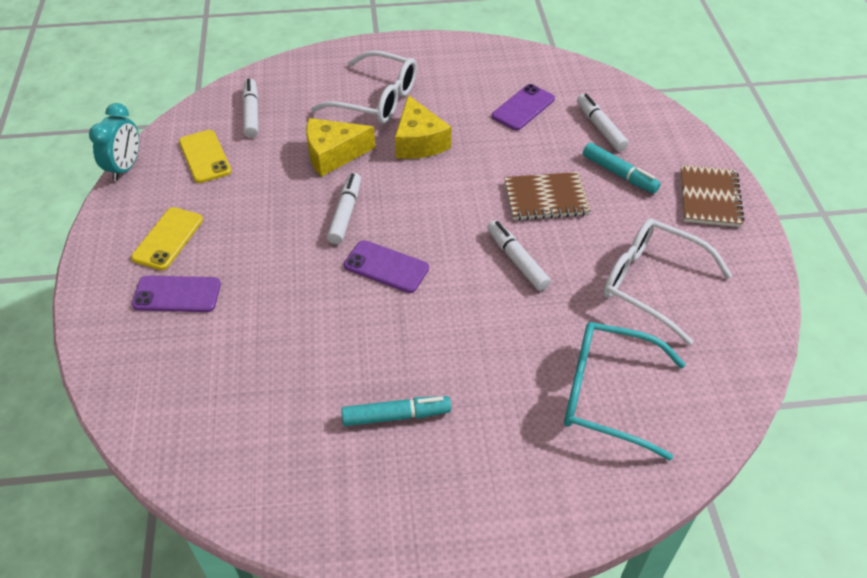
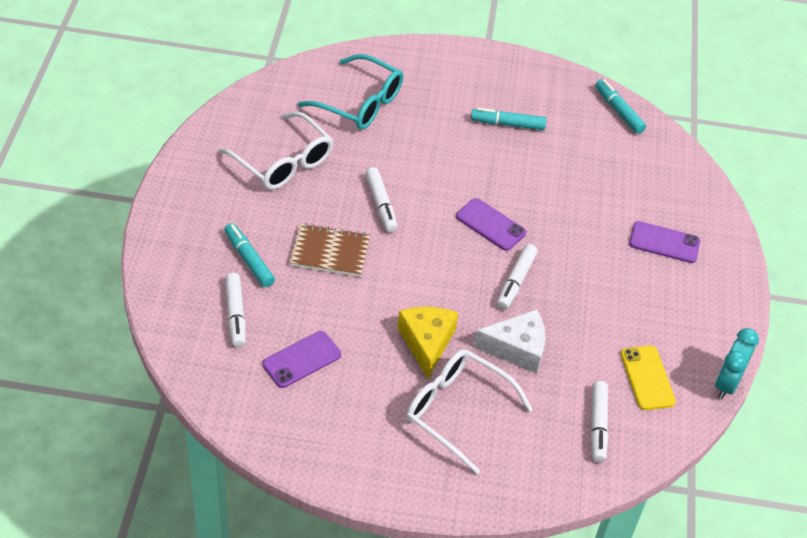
camera: 170 degrees left, 0 degrees up
yellow phone [131,207,203,270] -> none
yellow cheese [306,118,375,177] -> white cheese [473,309,546,374]
brown notebook [680,165,744,227] -> none
none -> turquoise marker [595,79,646,134]

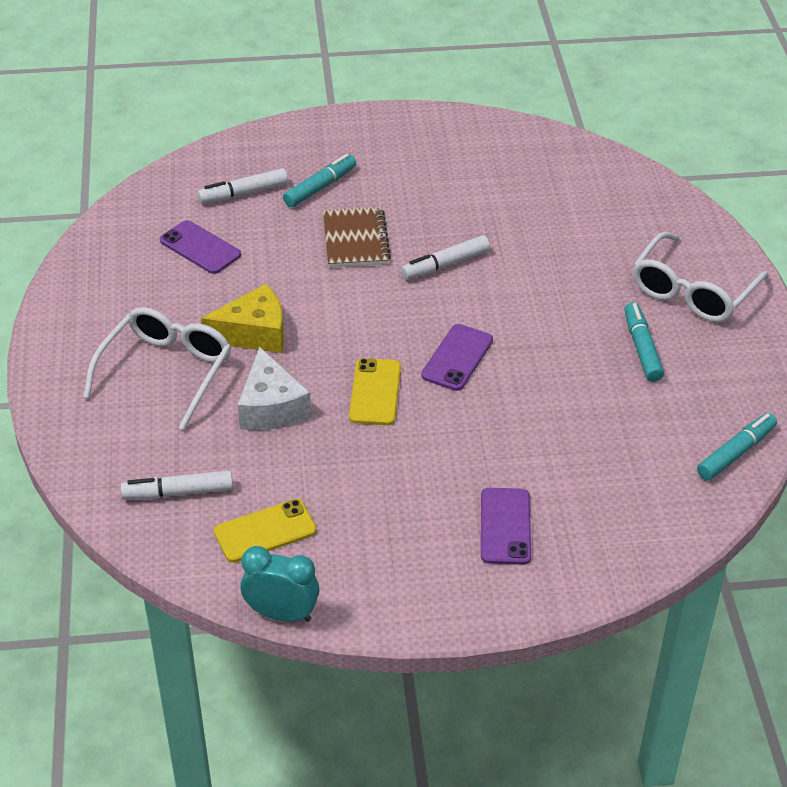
camera: 80 degrees right, 5 degrees down
white glasses [219,112,333,190] -> white glasses moved to [633,232,769,322]
turquoise glasses [297,54,403,130] -> none
white marker [497,244,538,310] -> yellow phone [349,358,401,425]

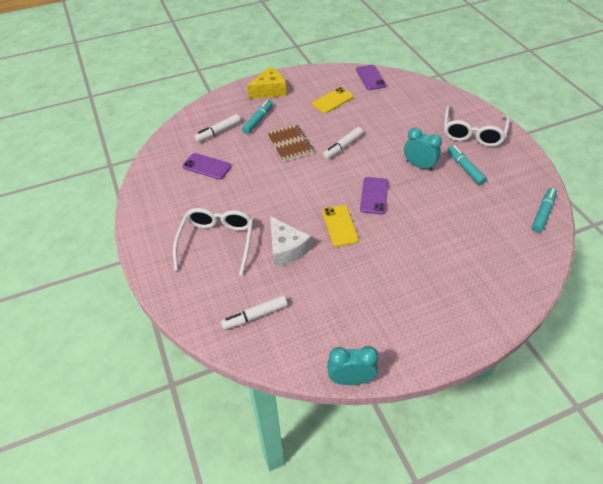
camera: 15 degrees left, 5 degrees up
yellow cheese [201,284,284,353] -> yellow cheese moved to [247,67,286,99]
yellow phone [214,499,317,563] -> yellow phone moved to [312,87,354,113]
purple phone [481,488,531,565] -> purple phone moved to [356,65,386,90]
none -> turquoise clock [404,127,442,171]

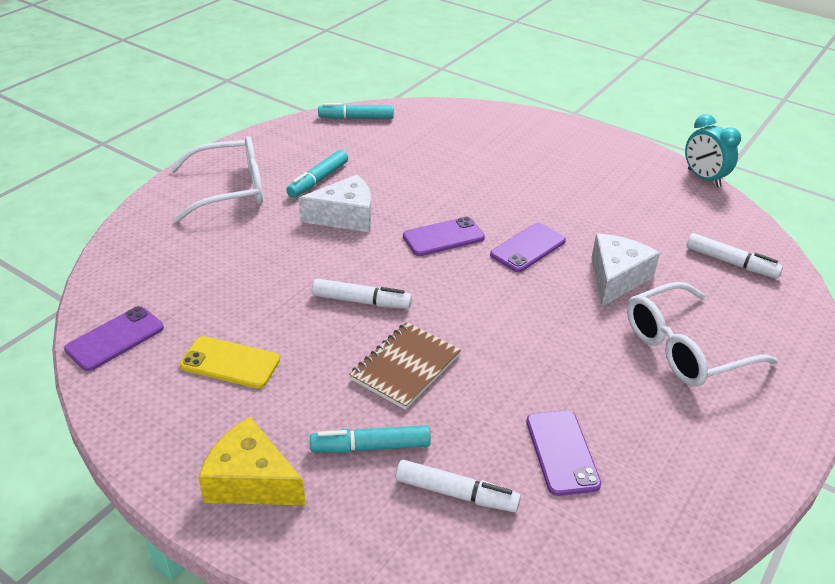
camera: 125 degrees left, 10 degrees down
yellow phone [322,205,359,247] -> purple phone [490,223,566,272]
turquoise clock [404,127,442,171] -> white cheese [299,175,371,232]

